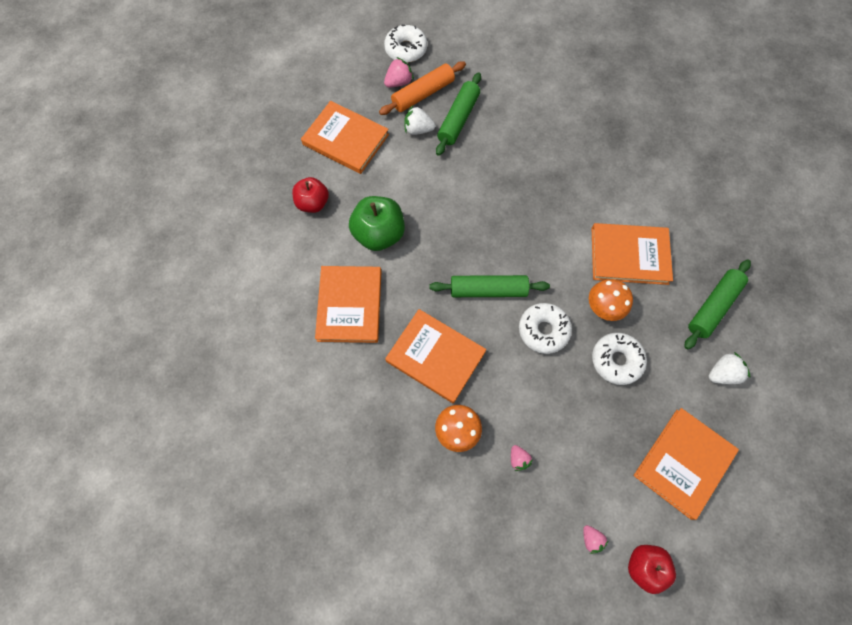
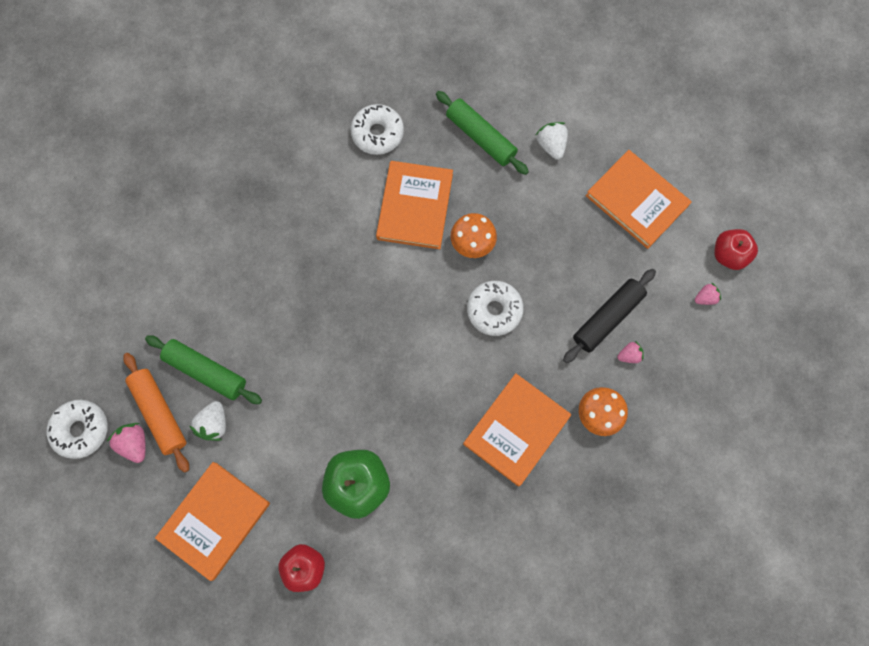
camera: 85 degrees left, 5 degrees up
orange book [315,266,381,343] -> none
green rolling pin [429,275,550,297] -> none
white donut [592,333,647,385] -> white donut moved to [351,104,404,155]
none -> black rolling pin [563,269,656,363]

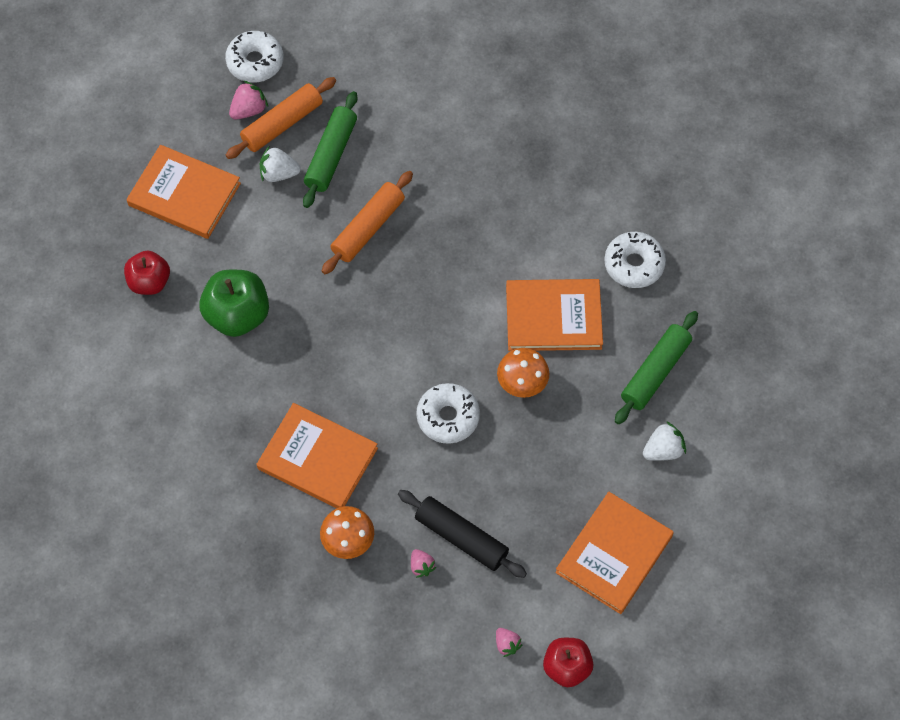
camera: 80 degrees right, 10 degrees down
none -> orange rolling pin [322,171,413,274]

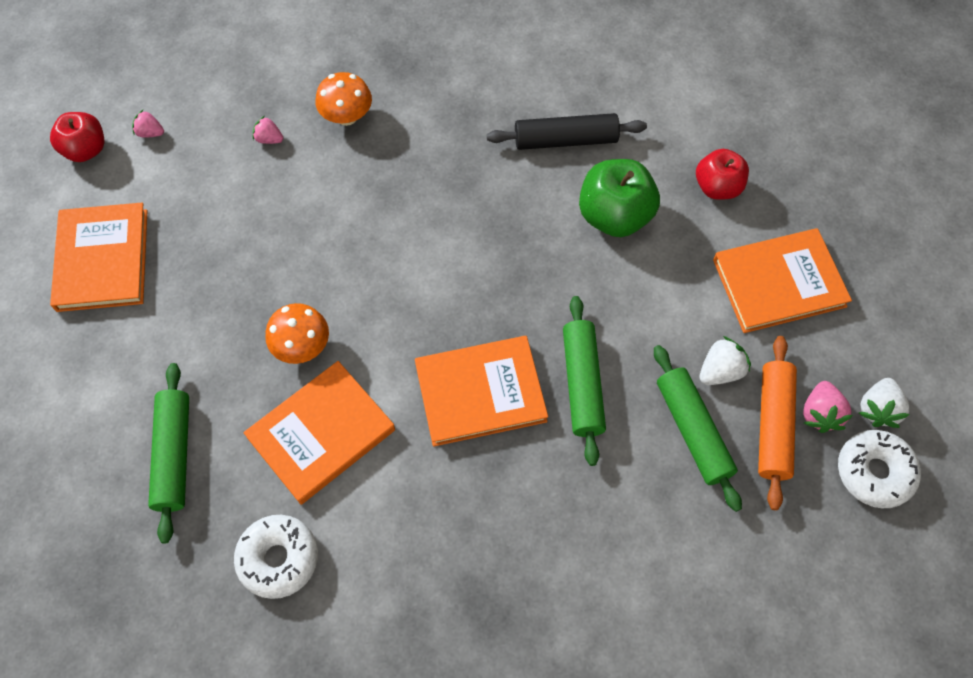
camera: 140 degrees right, 0 degrees up
orange book [257,403,378,508] -> orange book moved to [415,336,548,447]
orange rolling pin [322,171,413,274] -> green rolling pin [563,296,606,466]
black rolling pin [398,490,527,578] -> black rolling pin moved to [487,113,647,150]
white donut [416,383,480,444] -> none
white strawberry [643,421,686,461] -> white strawberry moved to [859,378,910,428]

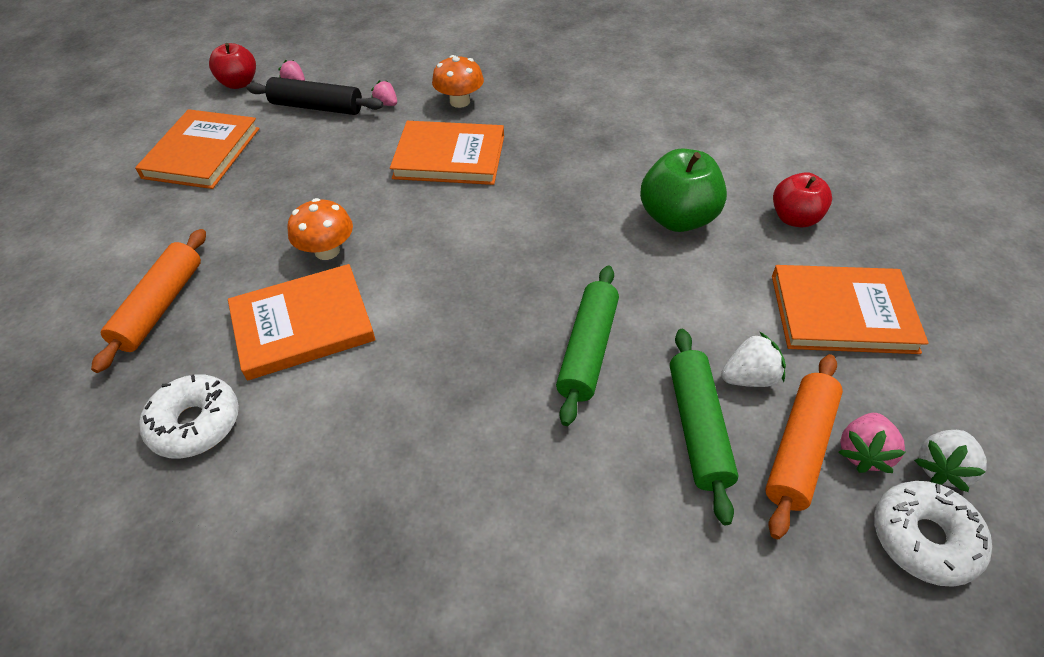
camera: 20 degrees right, 15 degrees down
green rolling pin [148,363,189,544] -> orange rolling pin [91,229,206,373]
orange book [415,336,548,447] -> orange book moved to [390,121,504,185]
black rolling pin [487,113,647,150] -> black rolling pin moved to [246,77,383,115]

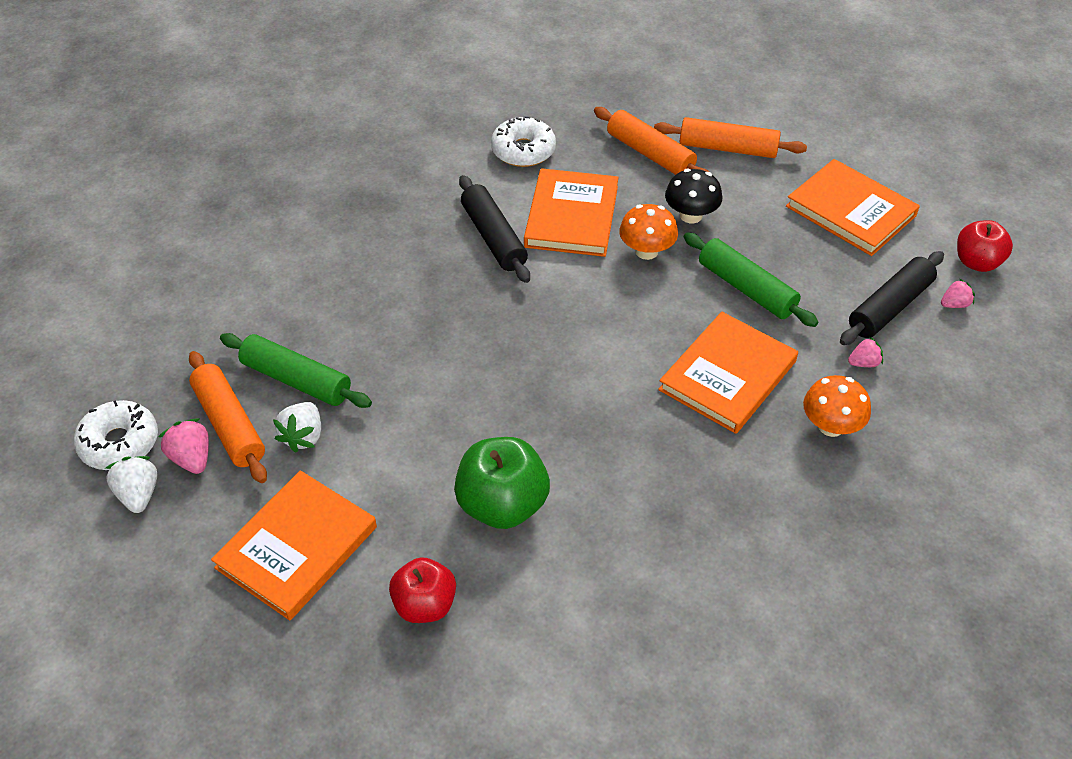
camera: 120 degrees right, 0 degrees up
green rolling pin [556,266,619,426] -> green rolling pin moved to [684,232,819,327]
none -> black rolling pin [459,175,530,283]
none -> orange rolling pin [654,117,807,158]
none -> black mushroom [665,169,722,223]

